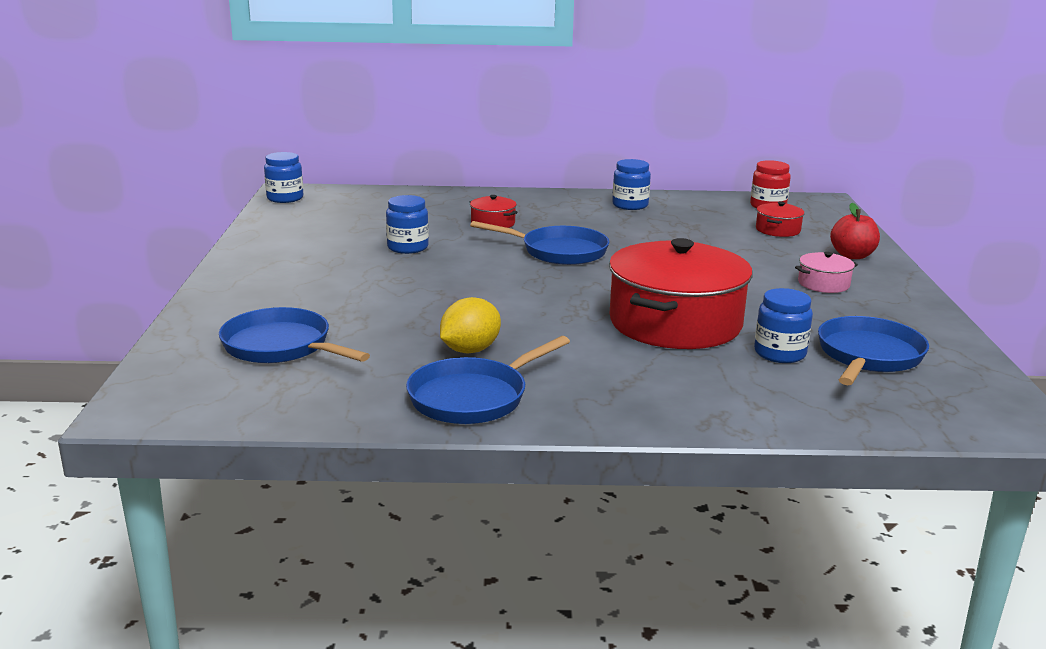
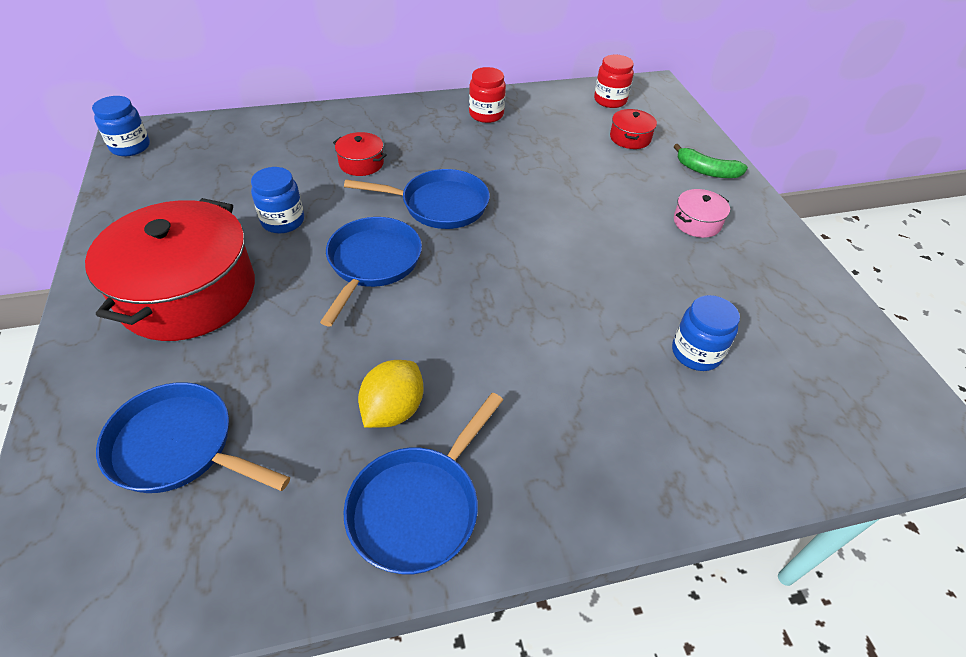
camera: 15 degrees left, 25 degrees up
red pot [609,238,753,349] -> red pot moved to [85,198,255,341]
blue jar [612,159,651,210] -> red jar [469,67,506,123]
blue pan [818,316,929,385] -> blue pan moved to [320,217,422,327]
red apple [830,203,880,259] -> green banana [674,144,748,178]

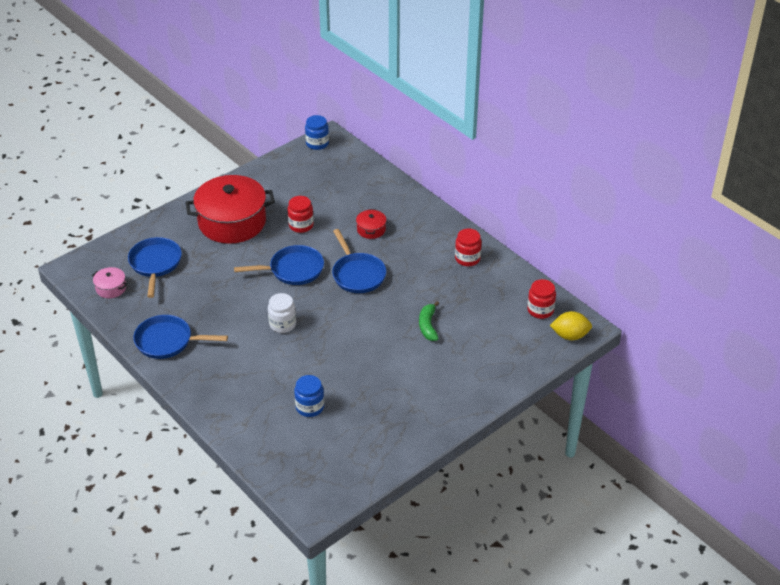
camera: 65 degrees right, 5 degrees down
blue jar [251,167,304,233] -> red jar [287,196,314,233]
yellow lemon [358,360,424,428] -> yellow lemon moved to [550,311,592,340]
red pot [610,109,657,149] -> none
green banana [674,144,748,178] -> green banana moved to [419,301,439,341]
pink pot [674,189,730,238] -> pink pot moved to [92,267,127,298]
none -> white jar [268,293,296,333]

